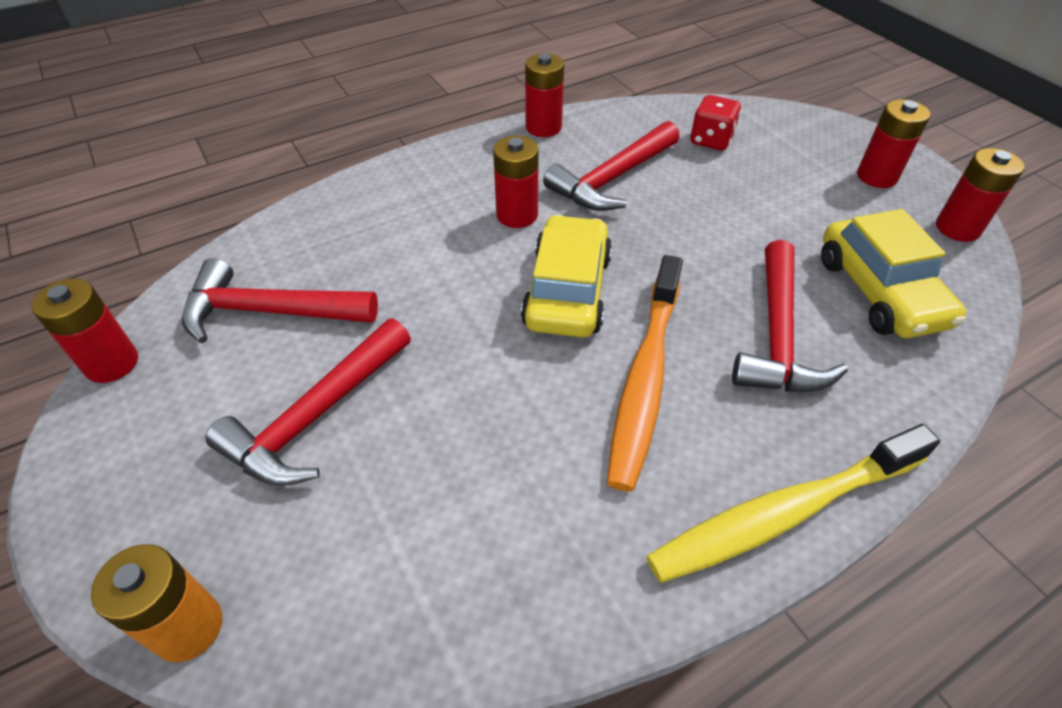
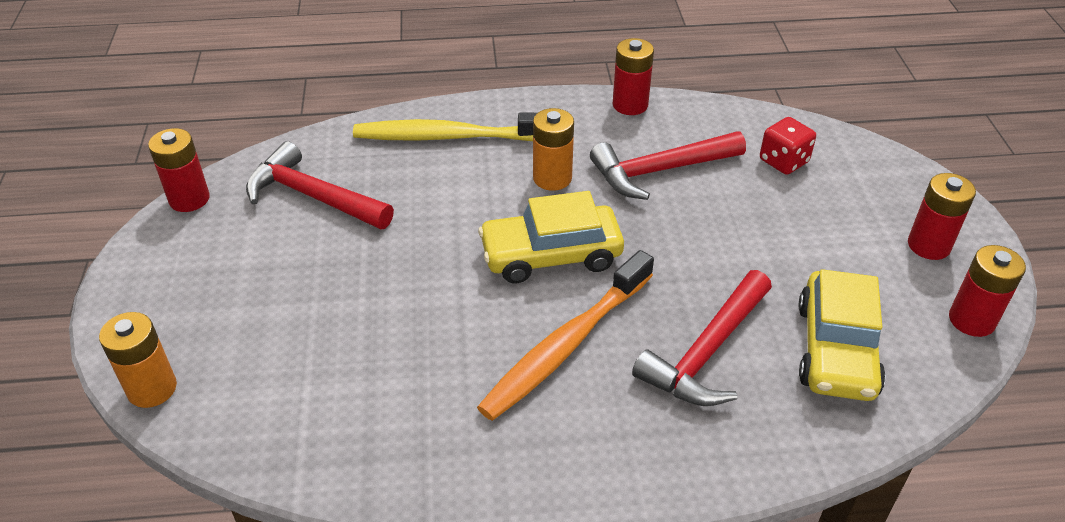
camera: 25 degrees right, 5 degrees down
red hammer [205,318,411,486] -> none
red battery [493,136,539,228] -> orange battery [533,108,574,191]
yellow car [521,215,612,338] -> yellow car turned 135 degrees counterclockwise [478,191,624,283]
yellow toothbrush [646,424,940,583] -> yellow toothbrush moved to [353,113,537,141]

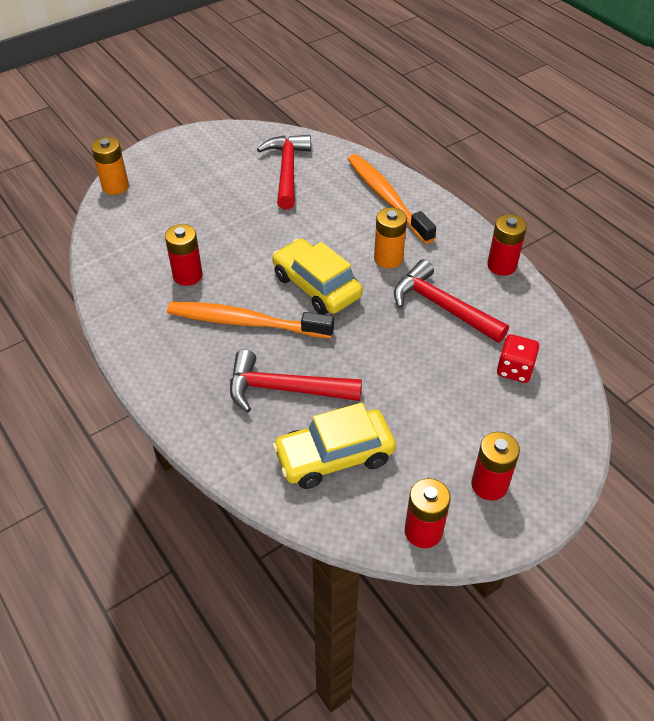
camera: 60 degrees right, 5 degrees up
red battery [148,128,210,212] -> red battery moved to [165,224,203,286]
yellow toothbrush [353,113,537,141] -> orange toothbrush [348,154,436,244]

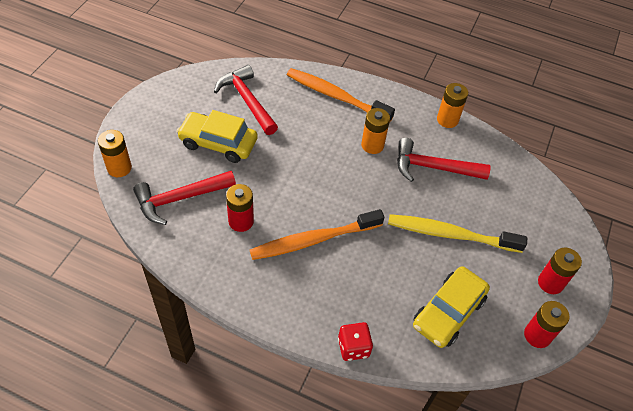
camera: 35 degrees left, 5 degrees up
red hammer [230,350,362,413] -> red hammer moved to [133,171,236,225]
yellow car [272,239,363,315] -> yellow car moved to [177,110,258,163]
red battery [487,214,527,276] -> orange battery [437,83,468,128]
red dice [497,334,539,383] -> red dice moved to [338,322,373,361]
none -> yellow toothbrush [388,214,527,253]

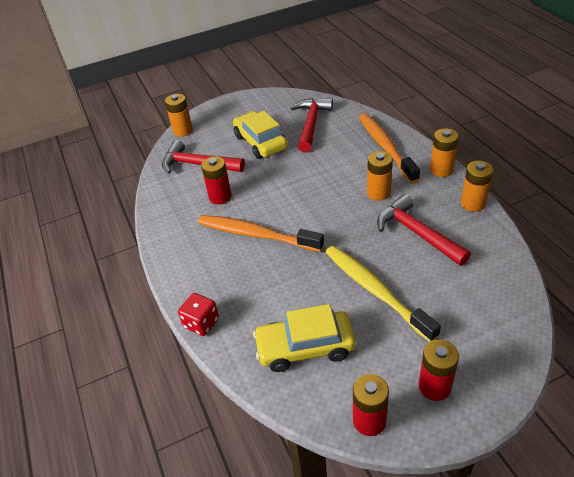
camera: 50 degrees right, 10 degrees down
none -> orange battery [430,128,459,177]

